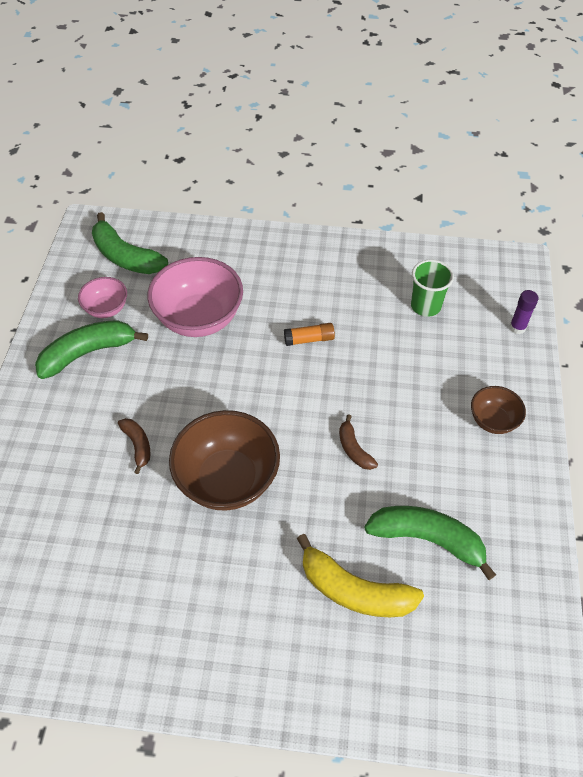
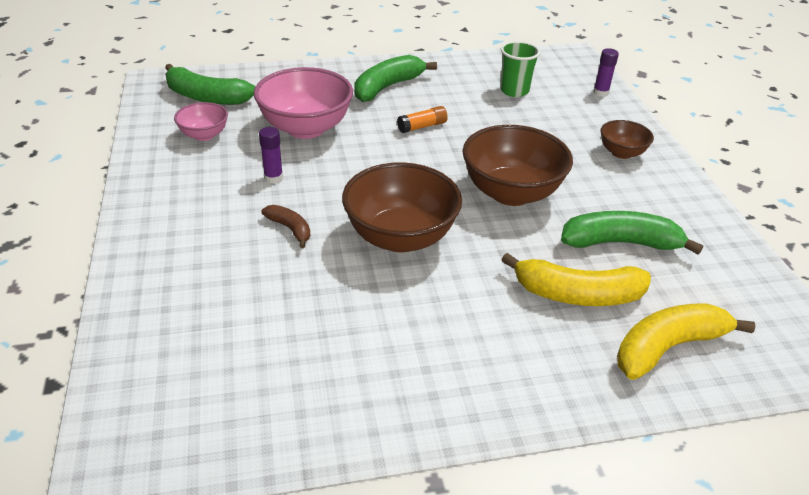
camera: 20 degrees left, 15 degrees down
green banana [35,320,148,379] -> green banana moved to [354,55,437,102]
brown banana [339,414,378,470] -> brown bowl [463,125,573,206]
none -> purple glue stick [259,127,283,184]
none -> yellow banana [617,303,755,380]

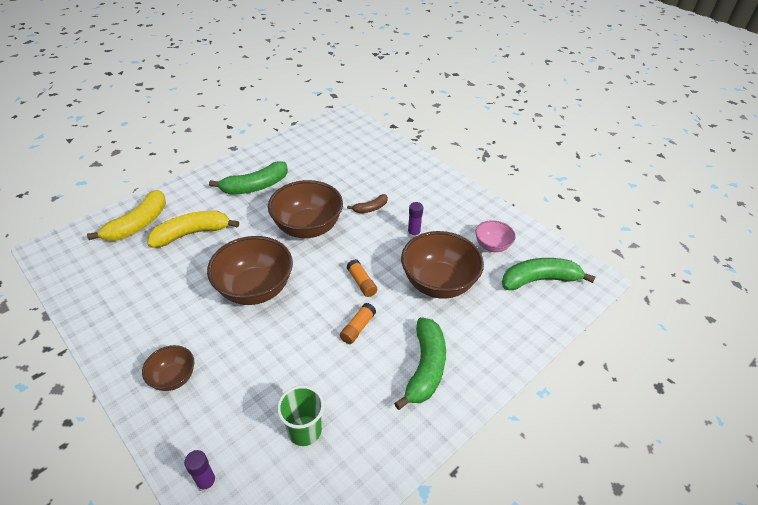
camera: 150 degrees right, 5 degrees up
pink bowl [254,67,353,139] -> brown bowl [401,231,484,299]
brown banana [262,205,310,248] -> brown banana turned 45 degrees counterclockwise [347,194,388,213]
green banana [561,211,703,255] -> green banana moved to [209,161,288,195]
none -> orange glue stick [347,259,377,297]

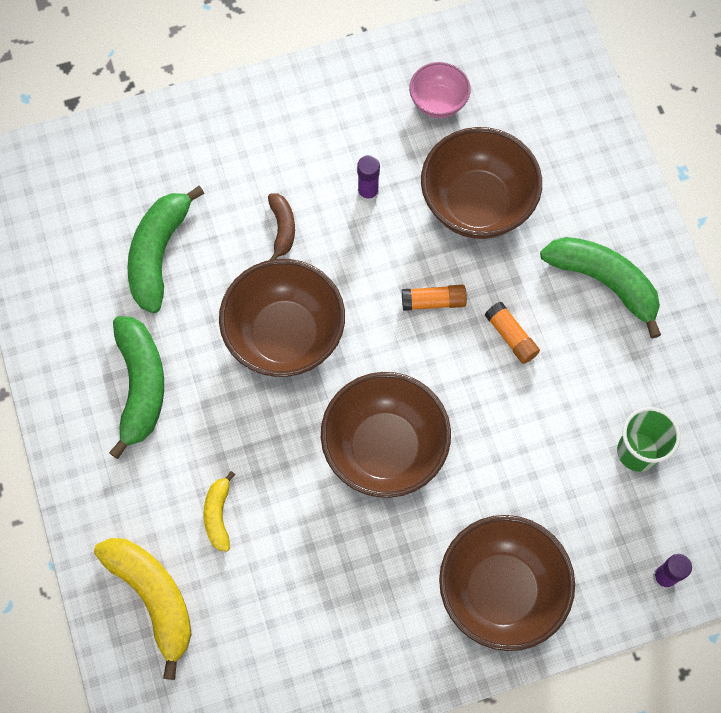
camera: 65 degrees left, 25 degrees up
brown bowl [142,345,194,391] -> brown bowl [439,515,575,651], size x1.89
yellow banana [147,211,239,248] -> yellow banana [203,471,235,552], size x0.53
green banana [502,258,595,290] -> green banana moved to [127,186,205,313]

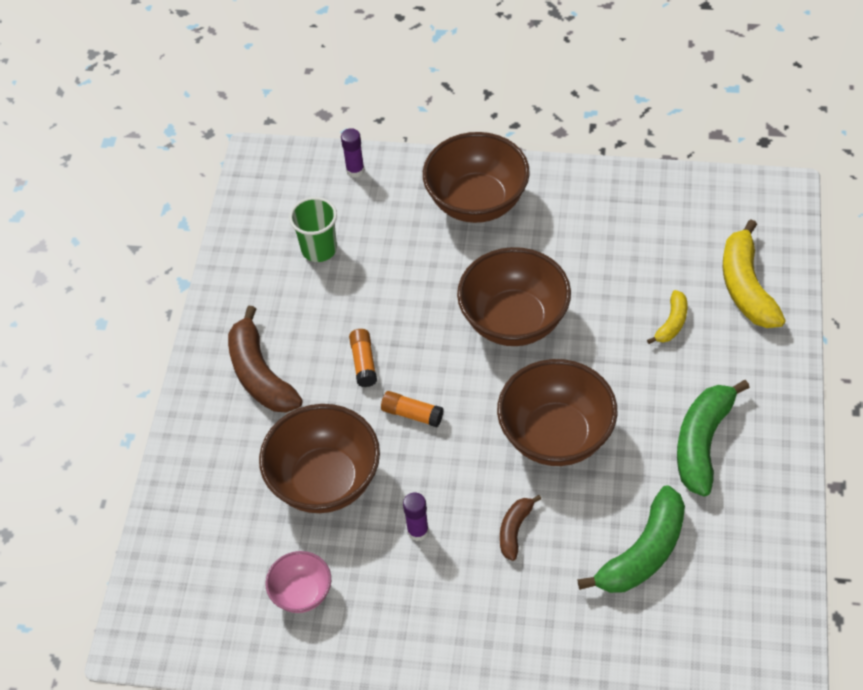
camera: 150 degrees left, 15 degrees down
green banana [540,237,661,339] -> brown banana [228,306,303,413]

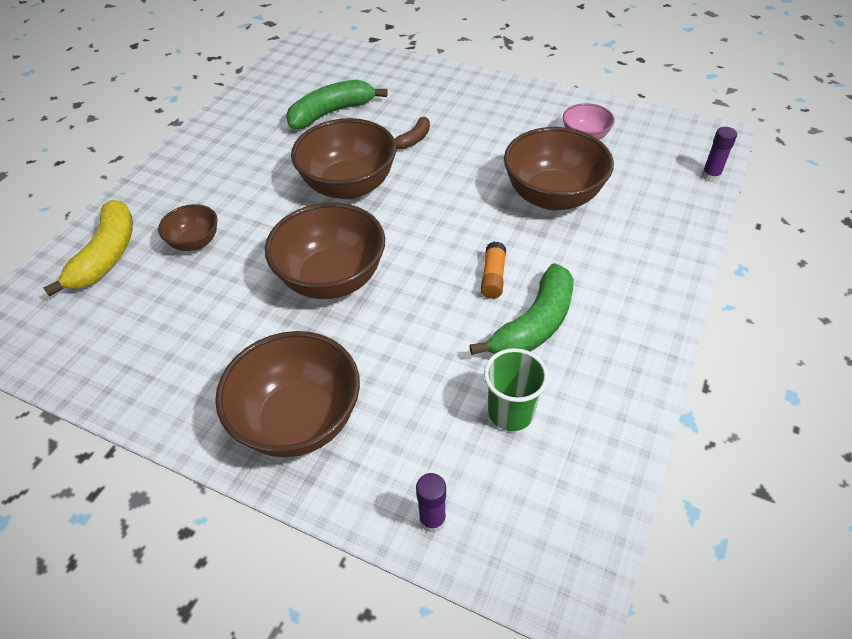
camera: 165 degrees left, 5 degrees down
brown banana [228,306,303,413] -> none
orange glue stick [381,391,444,427] -> none
purple glue stick [403,493,429,541] -> purple glue stick moved to [702,127,737,182]
yellow banana [647,290,688,344] -> brown bowl [158,204,218,251]
green banana [677,380,750,496] -> green banana moved to [469,263,574,355]

